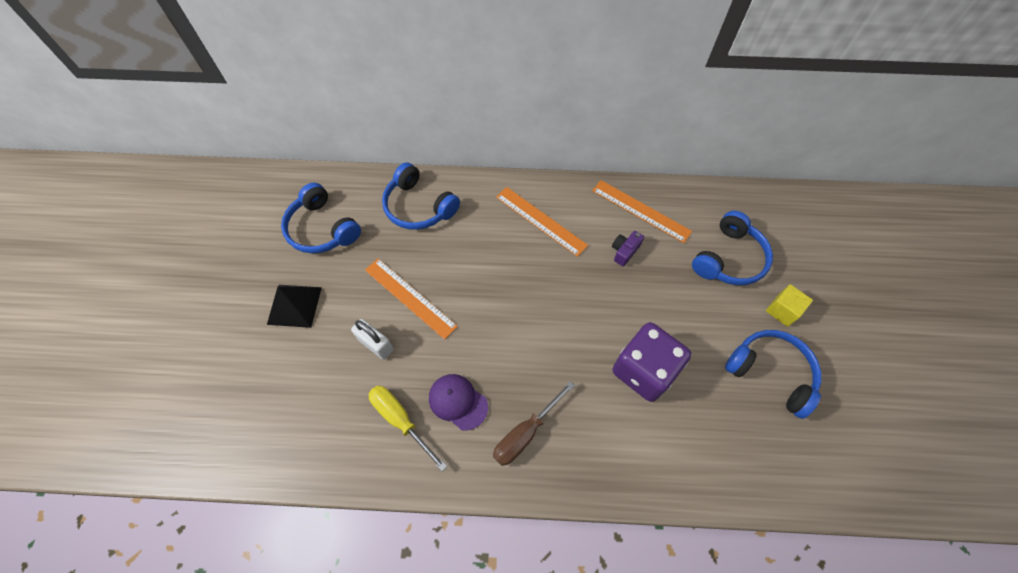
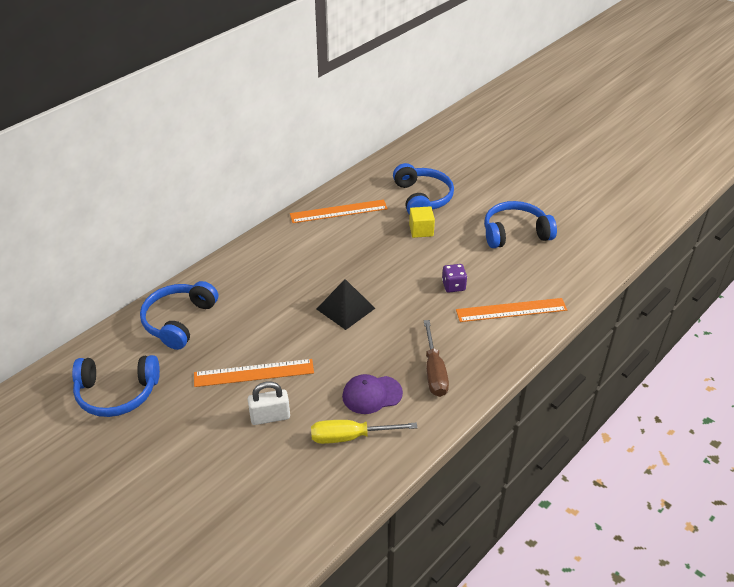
camera: 50 degrees left, 20 degrees down
black pyramid [267,285,322,328] -> black pyramid moved to [317,279,375,330]
blue headphones [382,162,460,230] -> blue headphones turned 120 degrees clockwise [140,281,218,350]
orange ruler [496,187,588,257] -> orange ruler moved to [456,298,567,322]
purple camera [612,231,644,266] -> none
purple dice [612,322,691,402] -> purple dice [442,264,467,292], size x0.47
yellow cube [766,284,813,327] -> yellow cube moved to [409,206,435,238]

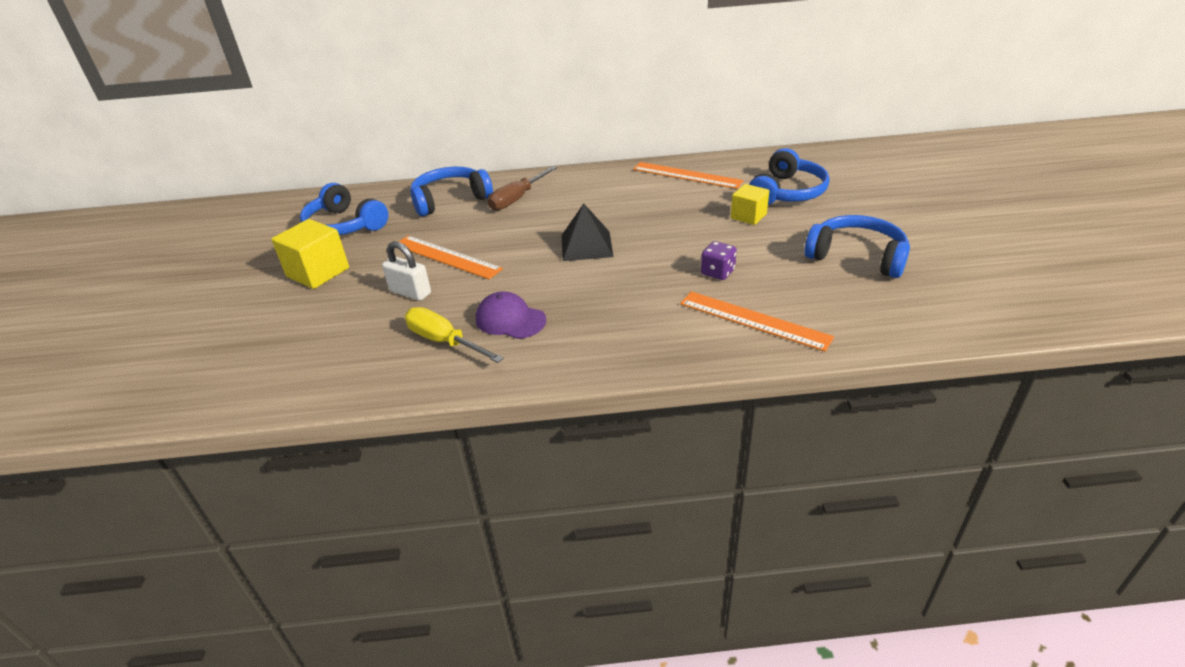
camera: 45 degrees right, 5 degrees down
brown screwdriver [424,320,449,397] -> brown screwdriver moved to [487,166,557,211]
none -> yellow cube [271,219,349,289]

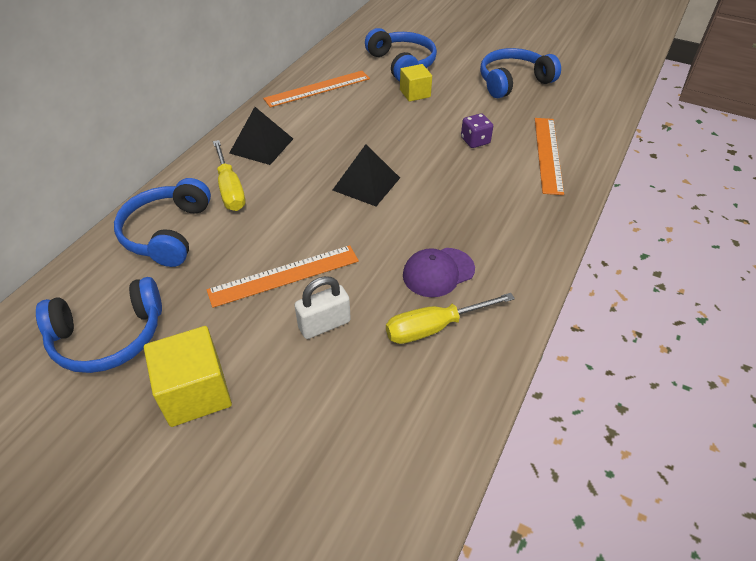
camera: 60 degrees left, 10 degrees up
brown screwdriver [487,166,557,211] -> yellow screwdriver [213,140,246,211]
orange ruler [680,291,834,352] -> orange ruler turned 60 degrees counterclockwise [535,118,564,195]
none -> black pyramid [229,107,293,165]

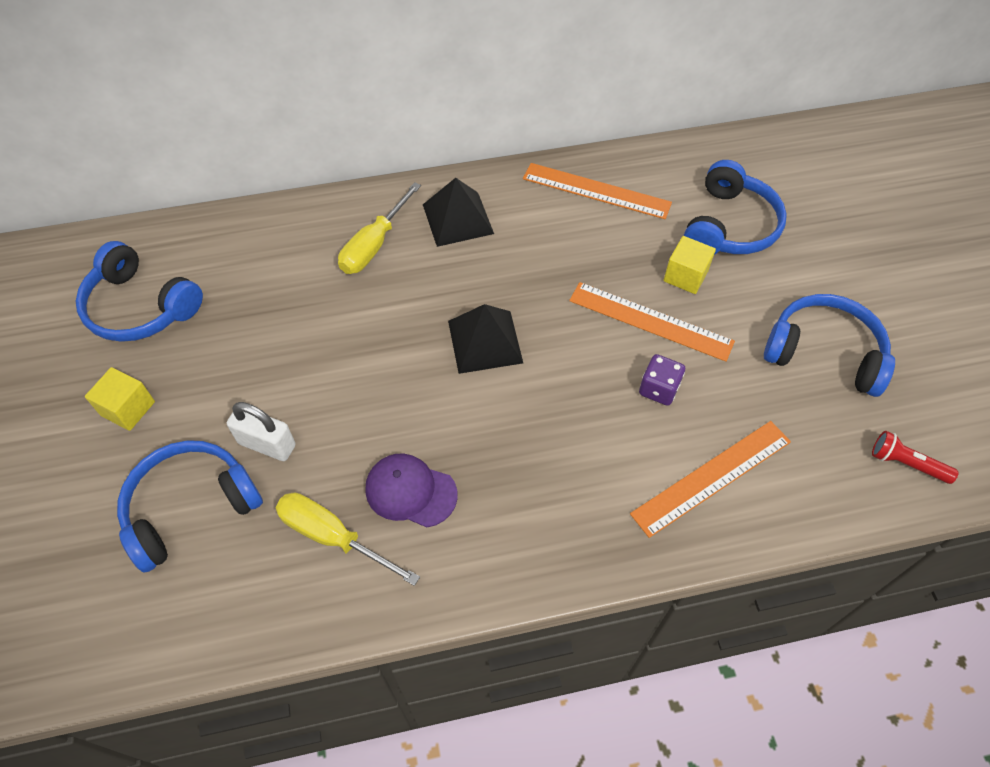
camera: 50 degrees right, 10 degrees up
blue headphones [114,178,211,267] -> blue headphones moved to [117,440,263,573]
yellow cube [144,326,232,427] -> yellow cube [85,367,155,431], size x0.64
orange ruler [207,245,359,308] -> orange ruler moved to [569,282,735,362]
none -> red flashlight [872,431,959,484]

